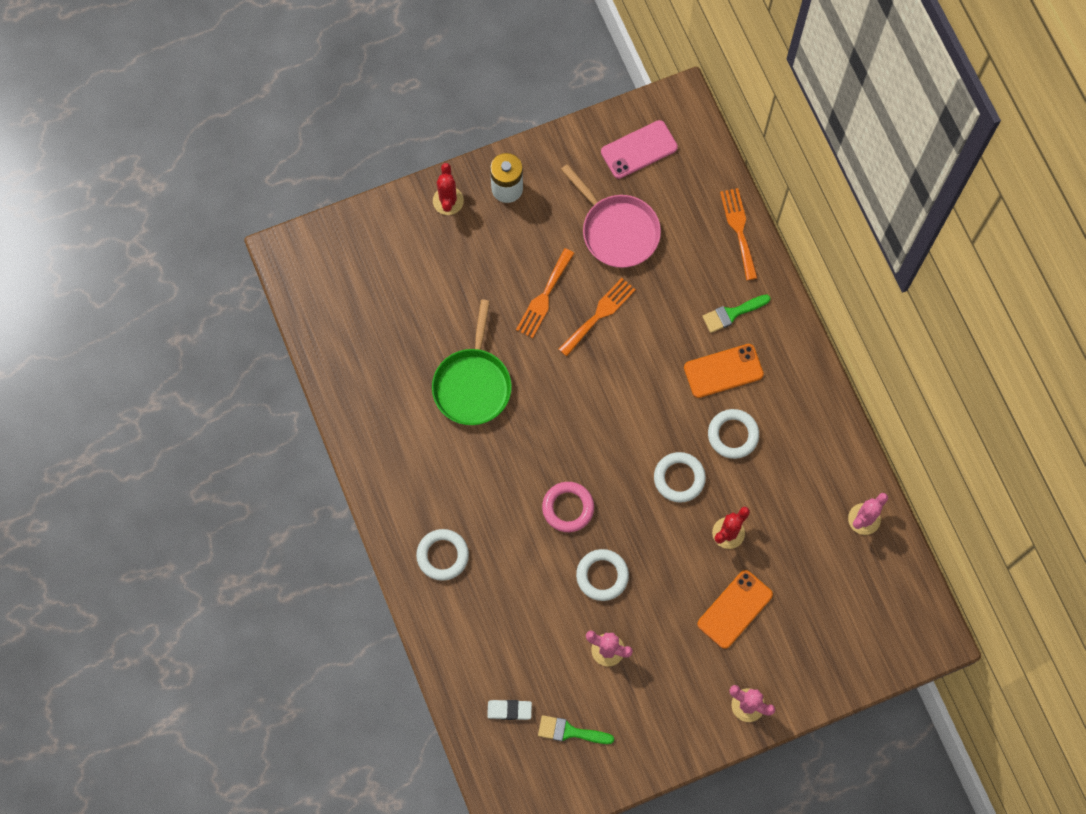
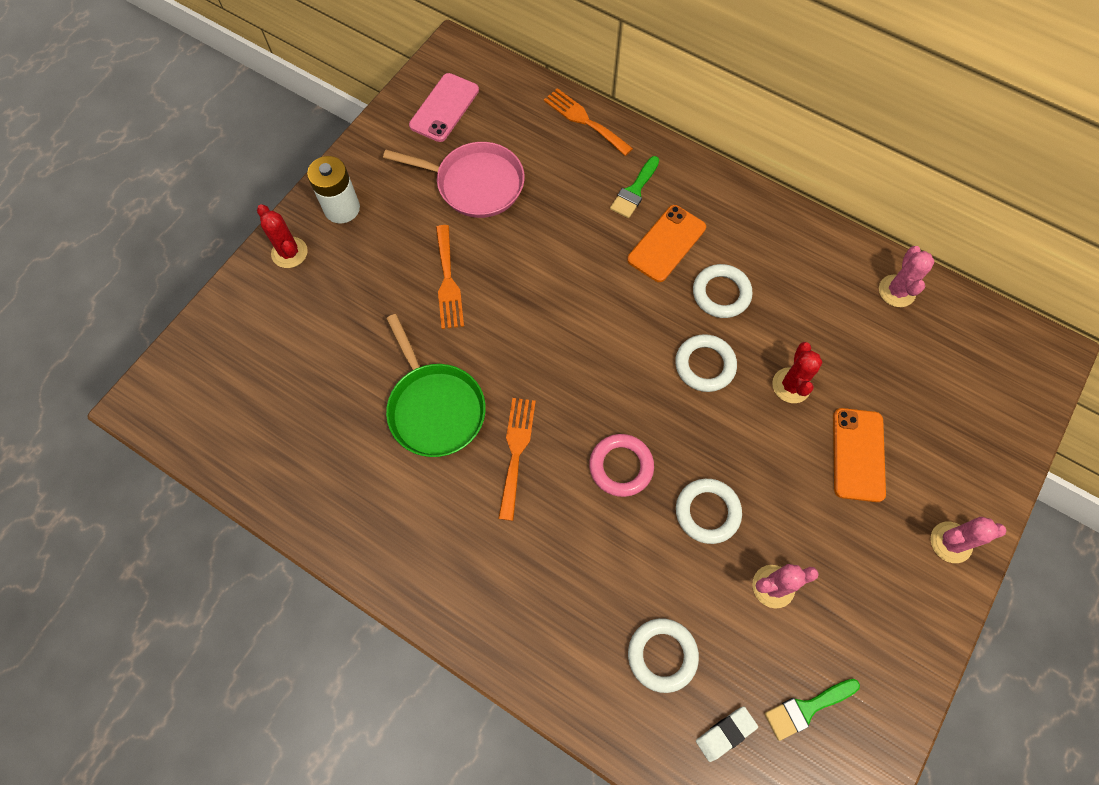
camera: 35 degrees left, 5 degrees down
white ring [416,529,469,581] -> white ring moved to [628,618,699,693]
orange fork [558,278,636,356] -> orange fork moved to [498,398,536,521]

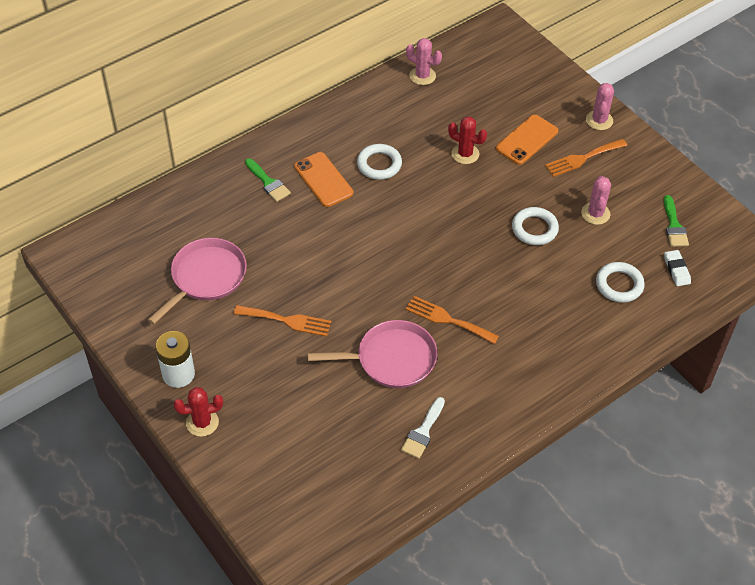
camera: 70 degrees left, 15 degrees down
green pan [386,314,486,457] -> pink pan [308,320,437,388]
pink phone [409,73,479,142] -> none
orange fork [544,88,633,156] -> orange fork moved to [545,139,627,177]
pink ring [589,434,654,497] -> none
white ring [675,334,737,392] -> none
orange phone [833,408,886,502] -> orange phone turned 75 degrees counterclockwise [496,115,558,165]
none -> white brush [401,397,445,459]

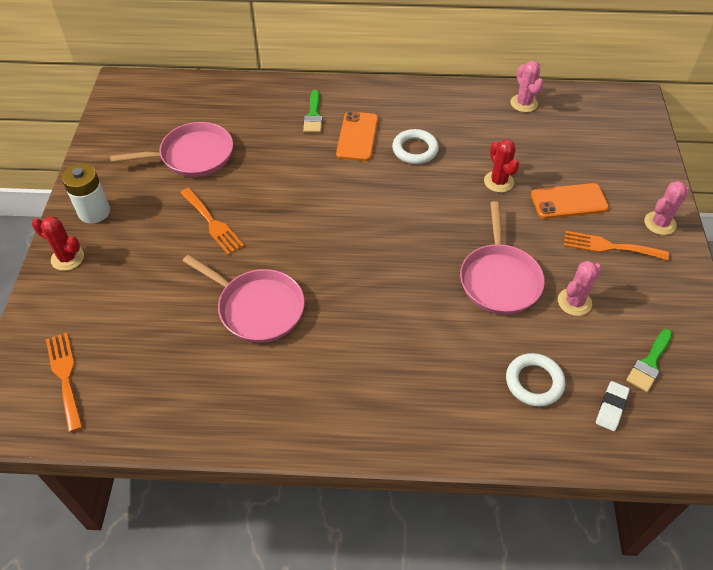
camera: 40 degrees right, 0 degrees up
white brush [401,397,445,459] -> none
orange fork [405,296,499,344] -> orange fork moved to [46,333,83,432]
white ring [512,207,559,245] -> pink pan [460,201,545,315]

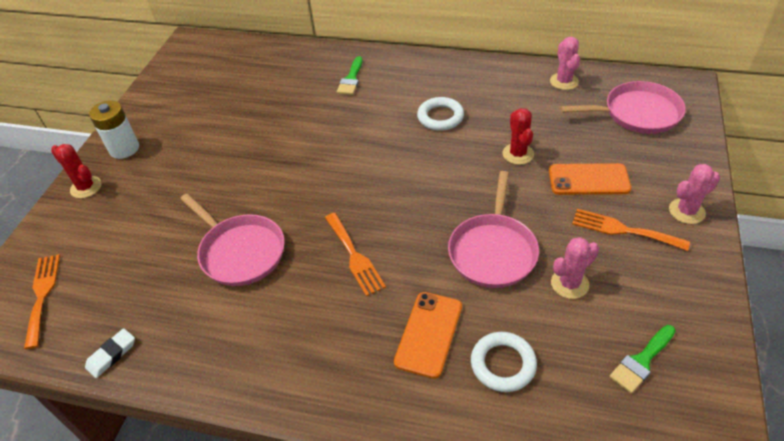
camera: 15 degrees right, 5 degrees down
pink pan [110,122,233,177] -> pink pan moved to [560,81,686,134]
orange fork [180,188,244,255] -> orange fork moved to [325,213,386,296]
orange phone [336,111,378,161] -> orange phone moved to [394,292,462,379]
white eraser [596,381,630,431] -> white eraser moved to [85,328,135,378]

